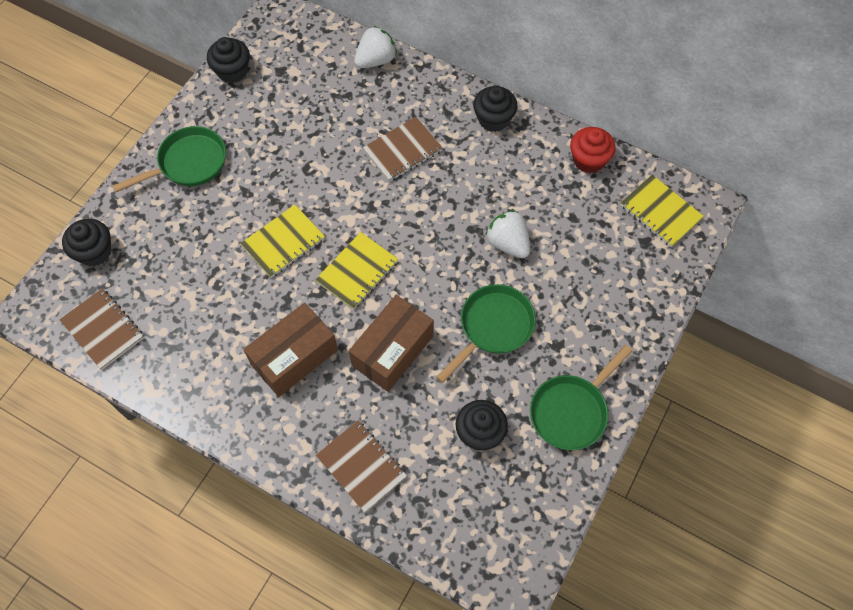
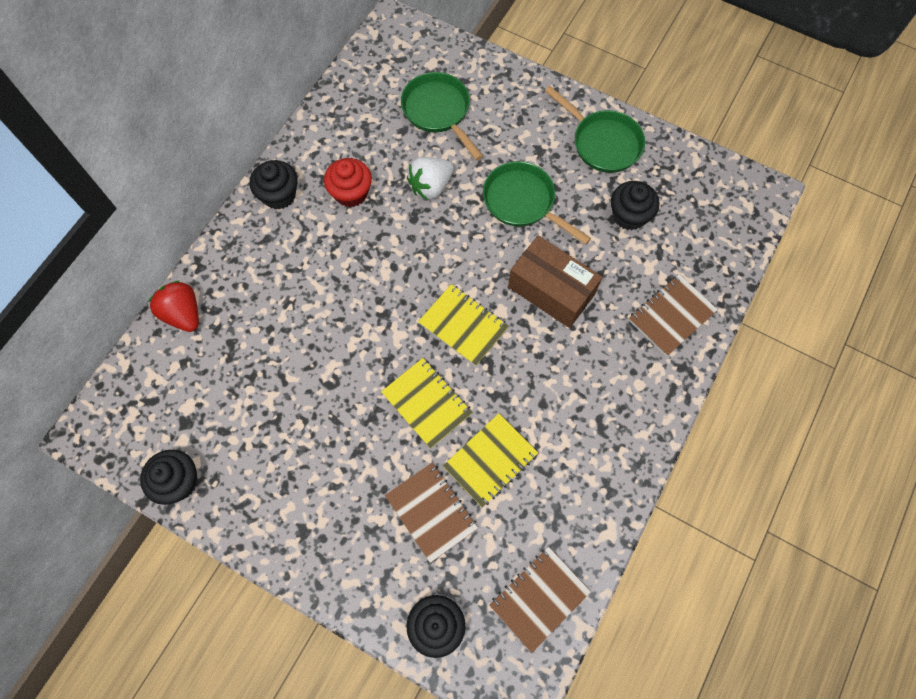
camera: 90 degrees left, 5 degrees up
green pan [113,126,226,192] -> green pan moved to [401,72,483,160]
brown box [243,303,338,397] -> none
white strawberry [354,26,397,68] -> red strawberry [148,280,199,332]
brown notebook [362,117,443,182] -> brown notebook moved to [385,463,478,563]
red cupcake [570,127,616,173] -> red cupcake moved to [324,158,372,207]
yellow notebook [620,175,704,247] -> yellow notebook moved to [443,413,538,507]

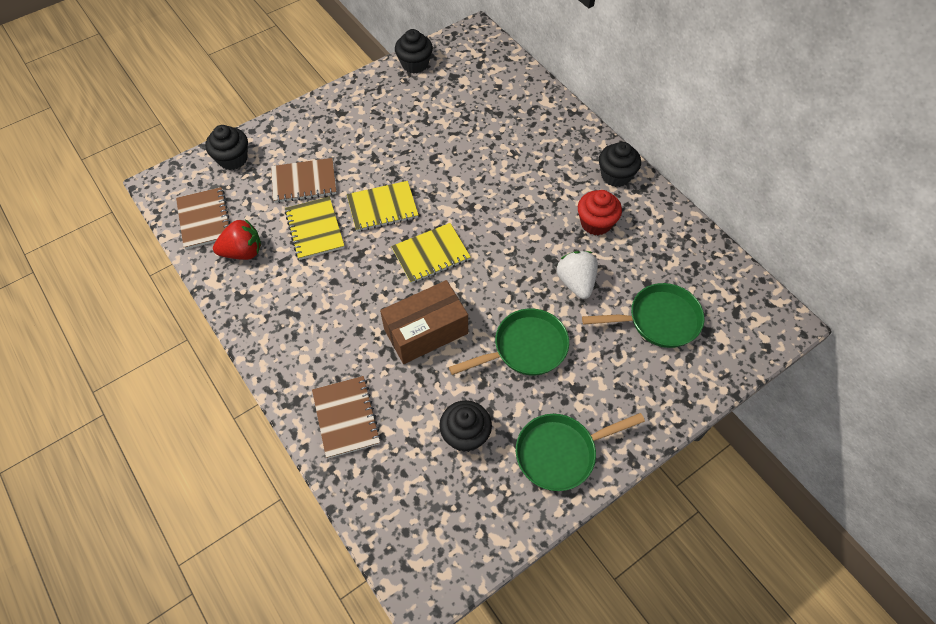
camera: 115 degrees right, 10 degrees down
red strawberry [148,280,199,332] -> red strawberry moved to [213,219,261,260]

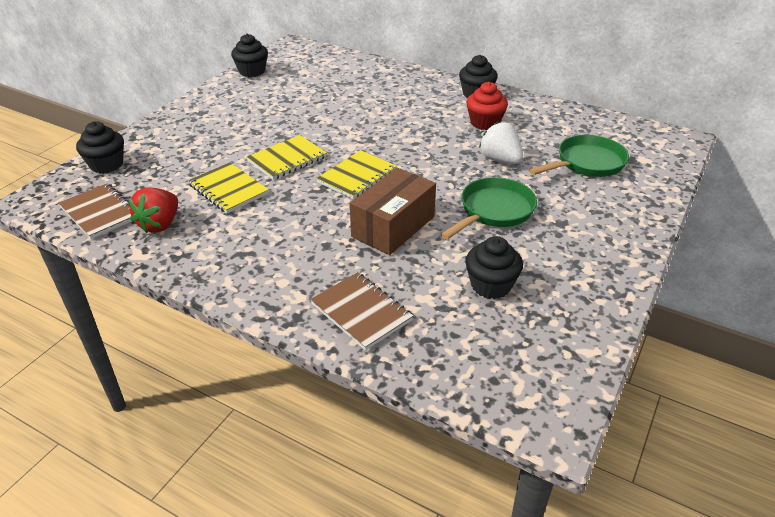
camera: 25 degrees left, 20 degrees down
red strawberry [213,219,261,260] -> red strawberry turned 150 degrees clockwise [129,187,178,233]
brown notebook [271,158,337,203] -> none
green pan [516,413,645,491] -> none

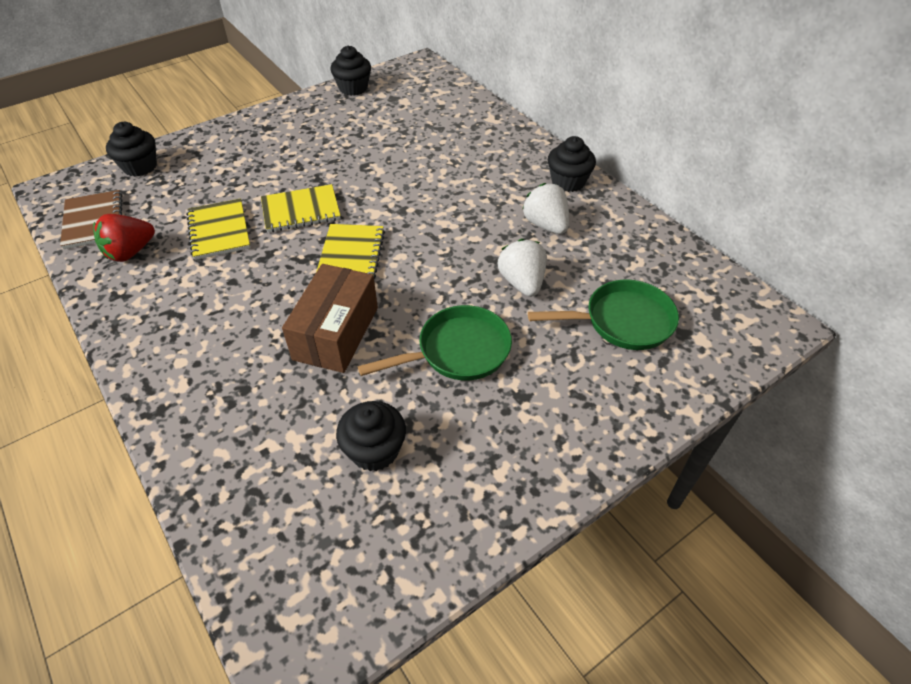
camera: 25 degrees right, 10 degrees up
brown notebook [310,272,413,350] -> none
yellow notebook [316,150,397,199] -> yellow notebook turned 60 degrees counterclockwise [316,224,385,279]
brown box [350,168,436,255] -> brown box turned 45 degrees counterclockwise [282,264,378,373]
red cupcake [467,82,508,130] -> white strawberry [522,183,569,234]

